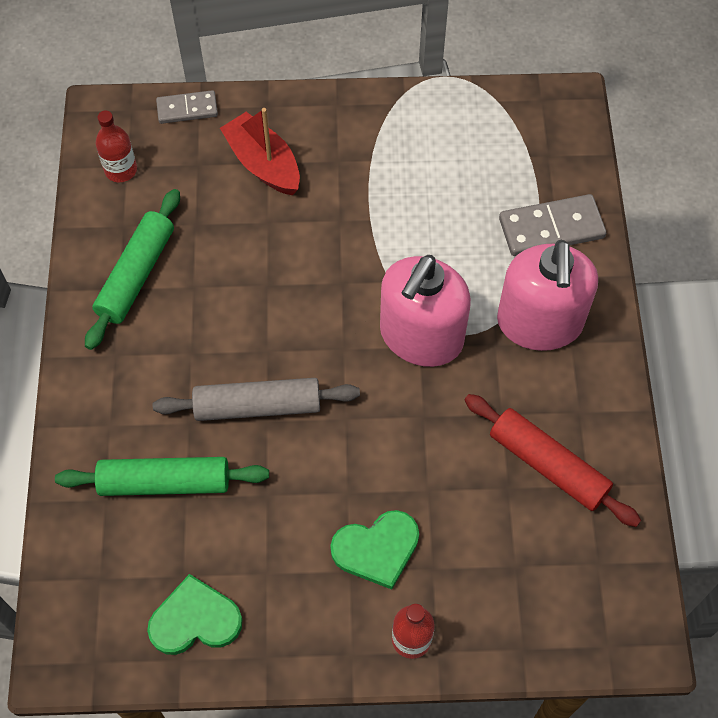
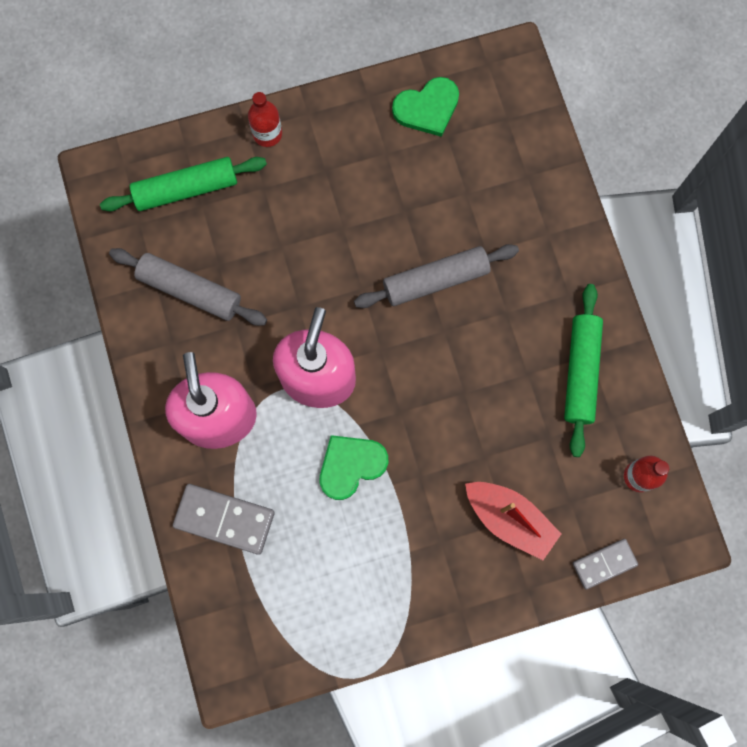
camera: 165 degrees right, 15 degrees up
green rolling pin [55,457,269,496] -> green rolling pin moved to [100,157,267,211]
green heart [330,510,419,590] -> green heart moved to [320,435,388,500]
red rolling pin [465,394,641,527] -> grey rolling pin [109,248,267,326]
grey domino [499,194,606,256] -> grey domino turned 45 degrees clockwise [173,484,275,555]

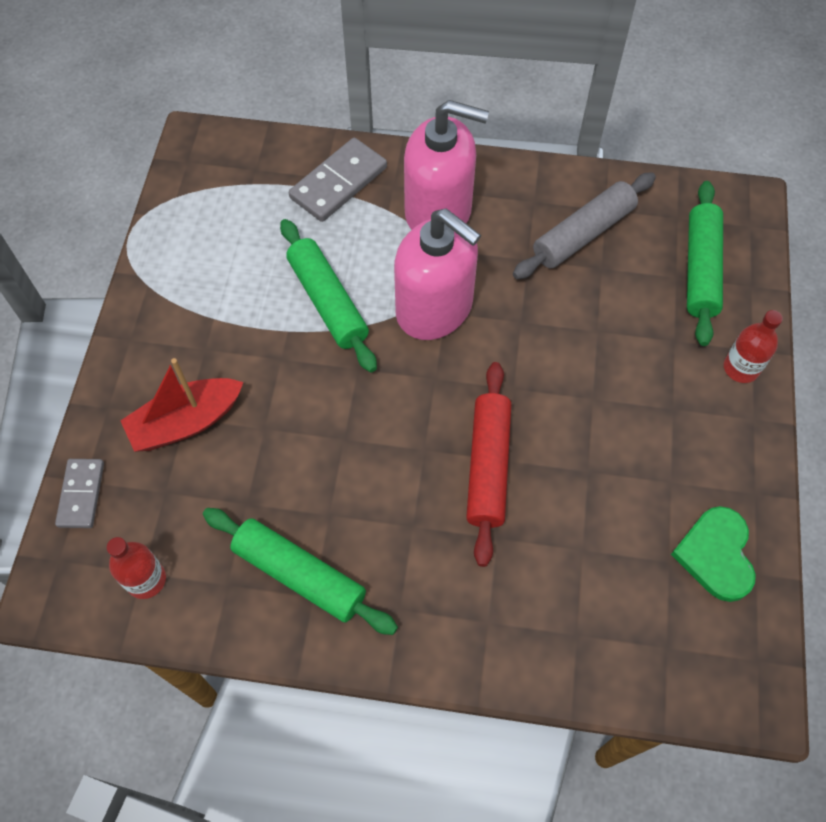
camera: 115 degrees right, 15 degrees down
green heart [320,435,388,500] -> green rolling pin [280,219,377,372]
grey rolling pin [354,244,519,308] -> red rolling pin [466,362,511,567]

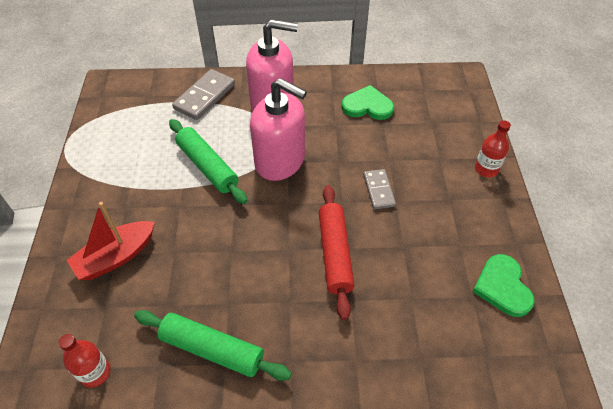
camera: 10 degrees left, 10 degrees down
grey domino [55,459,104,528] -> grey domino moved to [363,169,396,209]
grey rolling pin [513,172,656,279] -> green heart [342,85,394,120]
green rolling pin [687,181,723,346] -> none

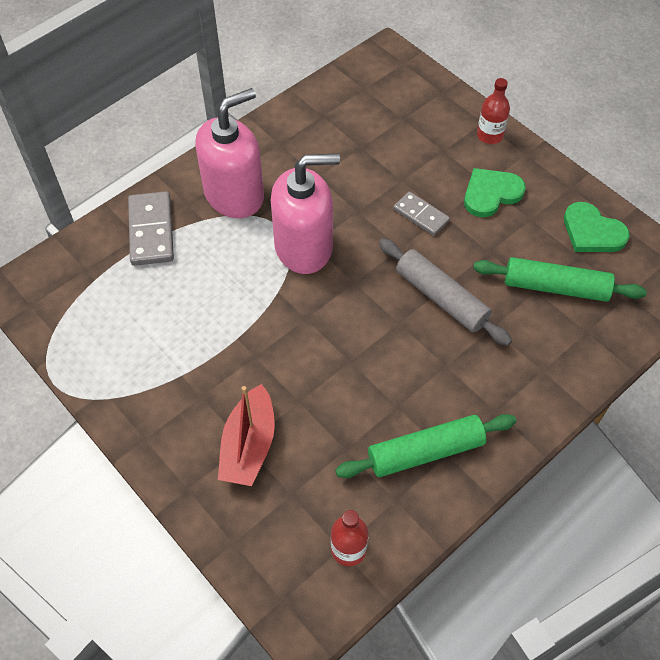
camera: 40 degrees left, 5 degrees up
green rolling pin [169,119,247,204] -> green rolling pin moved to [473,257,647,302]
red rolling pin [319,185,355,320] -> grey rolling pin [379,238,512,346]
green heart [342,85,394,120] -> green heart moved to [464,168,526,217]

